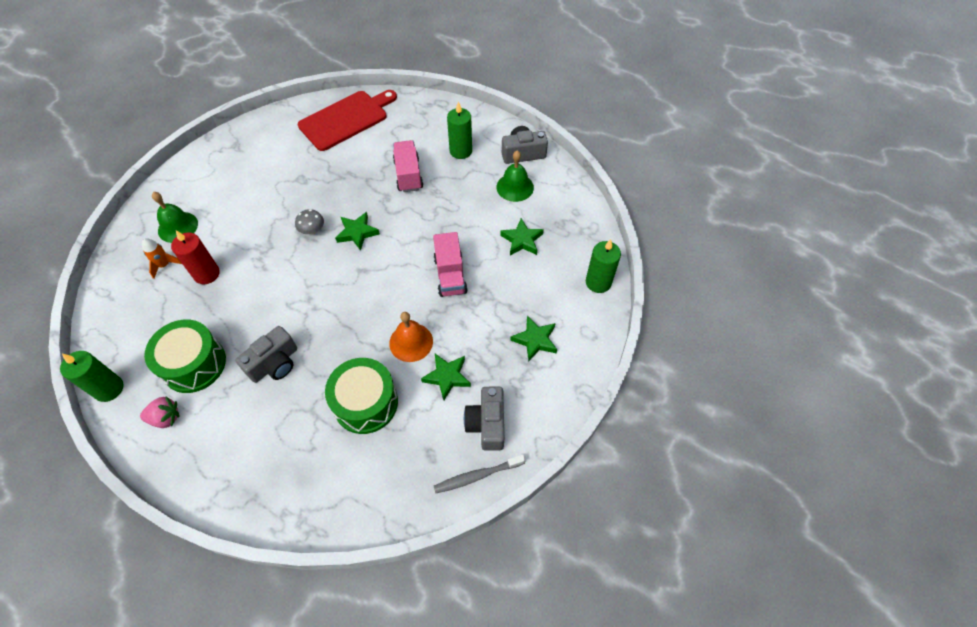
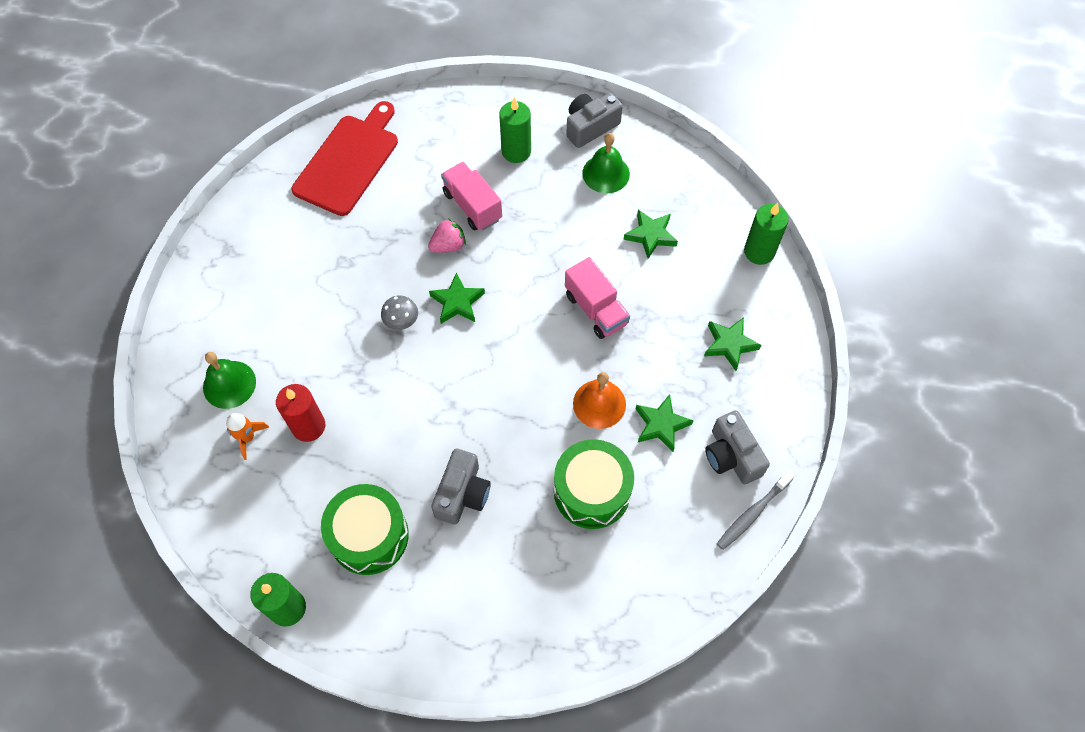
camera: 25 degrees left, 5 degrees up
pink strawberry [140,396,180,428] -> pink strawberry moved to [428,218,466,253]

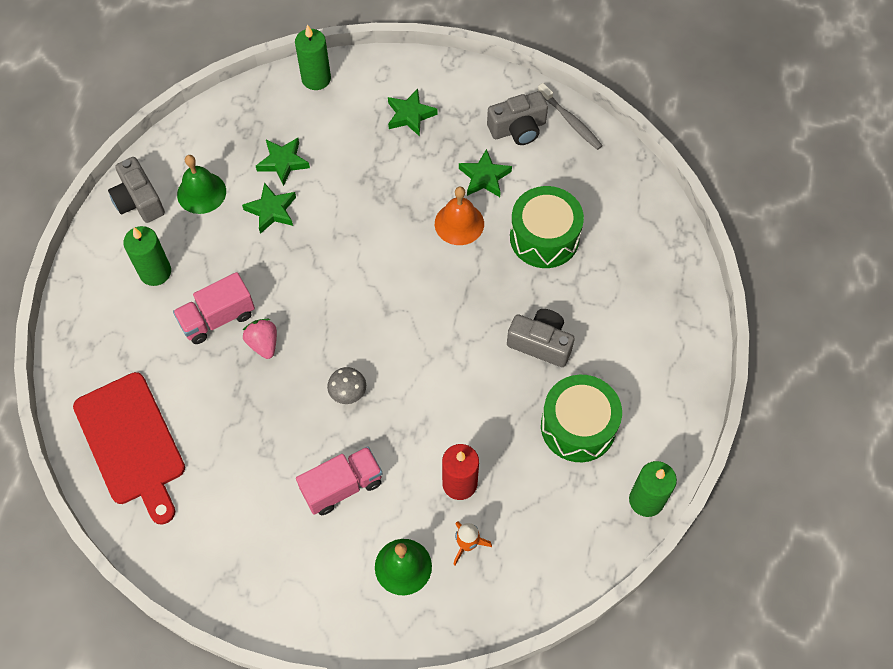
camera: 85 degrees left, 0 degrees up
red cutting board [291,101,398,216] -> red cutting board turned 150 degrees counterclockwise [73,372,185,525]
green star [429,273,485,324] -> green star moved to [242,182,296,234]
pink truck [565,257,630,339] -> pink truck moved to [296,446,383,515]

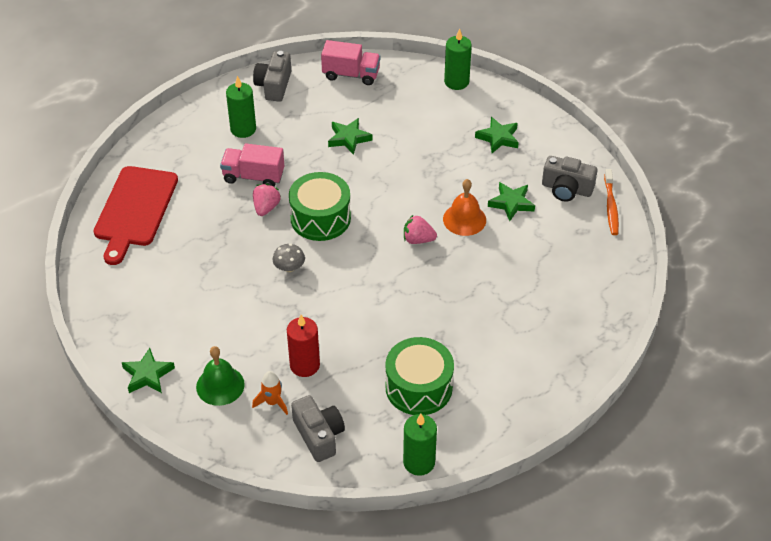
camera: 40 degrees right, 15 degrees down
green bell [177,155,226,214] -> none
green star [256,138,310,186] -> green star moved to [122,348,175,393]
pink truck [296,446,383,515] -> pink truck moved to [321,40,380,85]
grey camera [507,309,575,367] -> grey camera moved to [291,395,345,462]
green drum [510,186,584,268] -> green drum moved to [289,172,351,241]
grey toothbrush [538,83,603,150] -> orange toothbrush [604,169,619,235]
none -> pink strawberry [404,215,437,244]

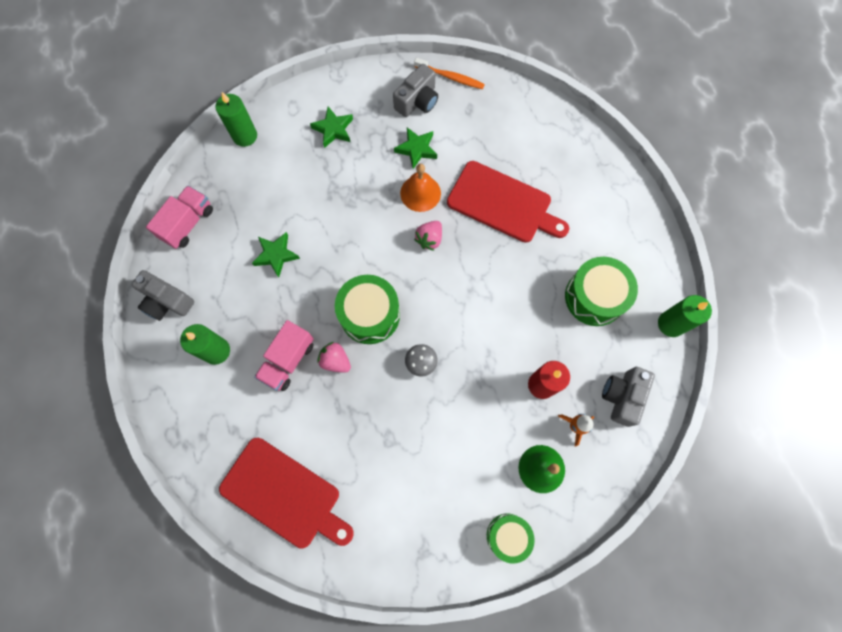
camera: 70 degrees left, 25 degrees up
green star [122,348,175,393] -> green drum [487,513,535,564]
grey camera [291,395,345,462] -> grey camera turned 60 degrees counterclockwise [602,367,655,427]
none -> red cutting board [447,161,569,243]

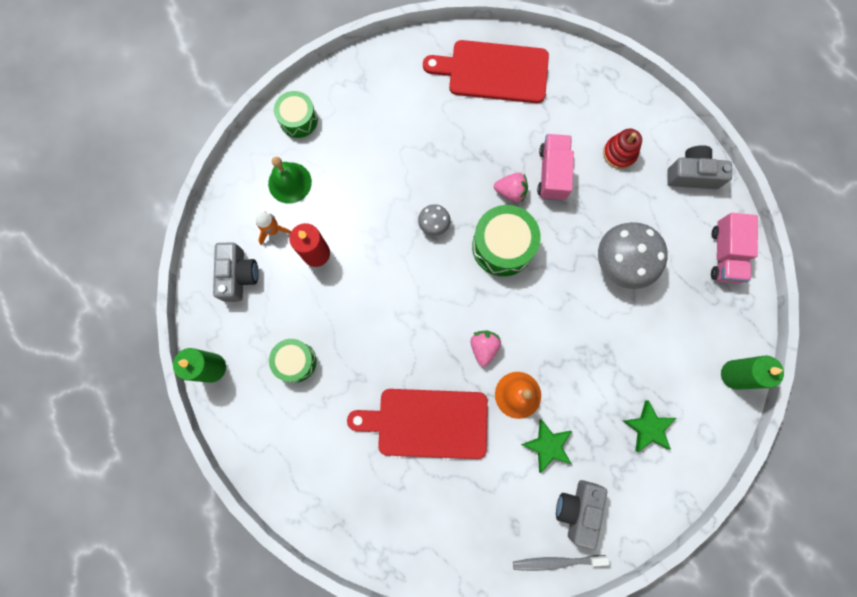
camera: 155 degrees right, 5 degrees up
green candle [180,324,230,365] -> red stacking toy [603,128,642,169]
green star [252,232,300,277] -> grey mushroom [598,222,668,289]
orange toothbrush [414,58,485,89] -> grey toothbrush [513,555,609,571]
green drum [565,257,638,326] -> green drum [269,339,317,383], size x0.64

